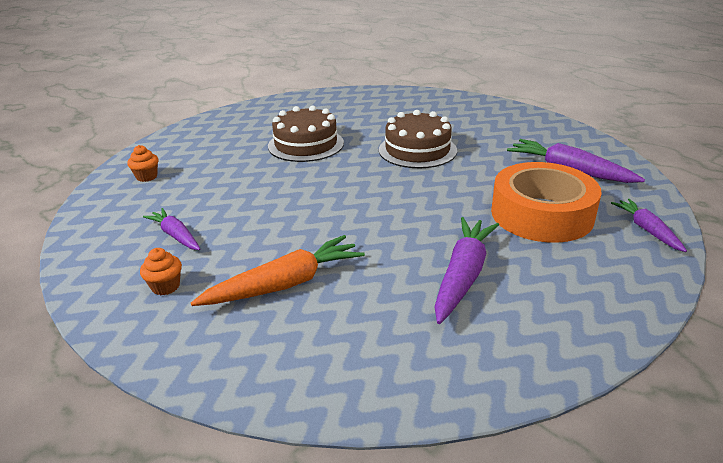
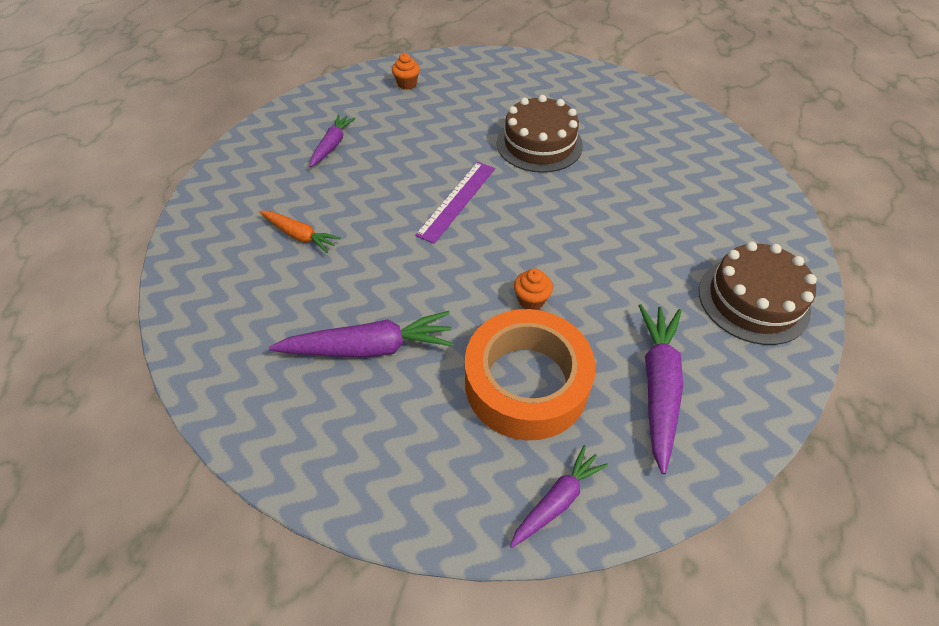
camera: 60 degrees right, 20 degrees up
orange cupcake [140,248,182,295] -> orange cupcake moved to [514,268,553,310]
orange carrot [191,235,365,306] -> orange carrot [259,211,341,253], size x0.61
brown cake [379,110,457,168] -> brown cake moved to [699,242,817,345]
none -> purple ruler [415,162,495,244]

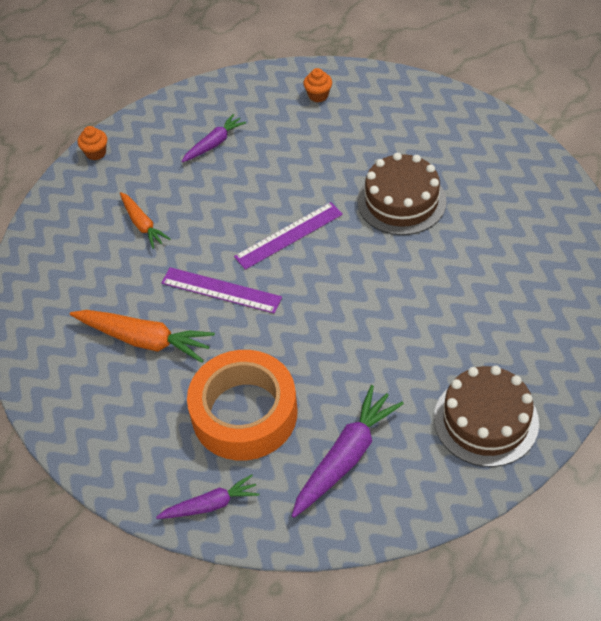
camera: 30 degrees right, 0 degrees up
purple carrot [269,311,454,358] -> orange carrot [70,310,215,363]
orange cupcake [514,268,553,310] -> orange cupcake moved to [78,126,107,160]
none -> purple ruler [161,267,282,314]

